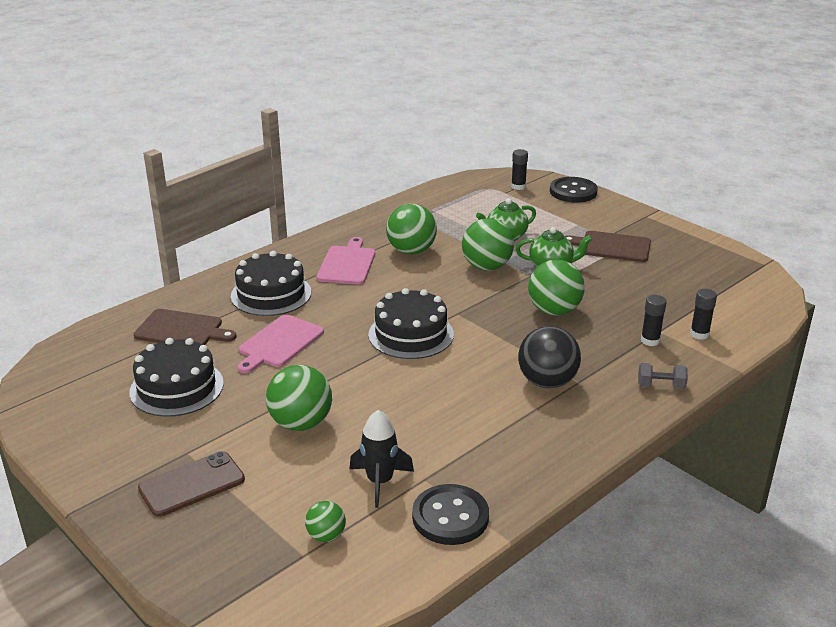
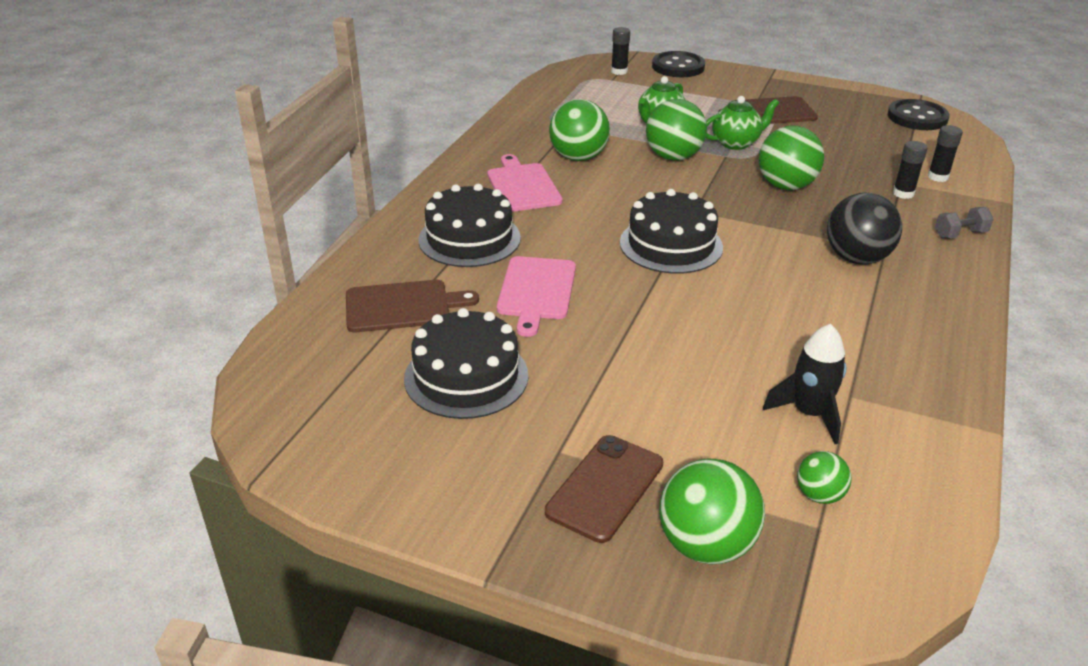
camera: 25 degrees left, 5 degrees up
green ball [266,365,332,431] -> green ball moved to [660,458,765,565]
black button [412,484,489,545] -> black button moved to [888,99,950,130]

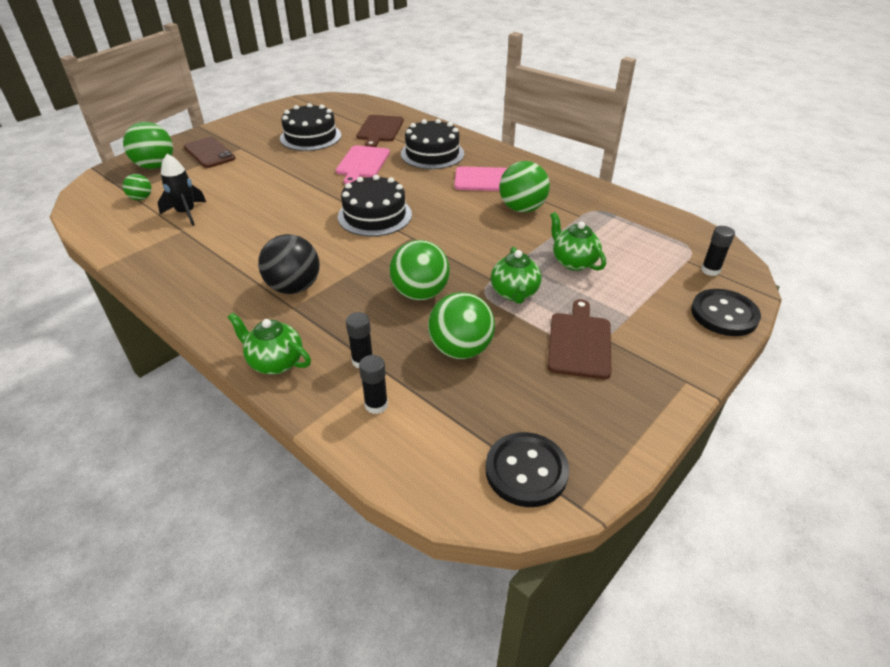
camera: 110 degrees right, 5 degrees up
pink cutting board [497,256,576,337] -> pink cutting board turned 105 degrees counterclockwise [336,145,390,185]
green ball [646,99,707,161] -> green ball moved to [428,292,495,359]
grey dumbbell [935,207,994,239] -> green teapot [227,313,311,374]

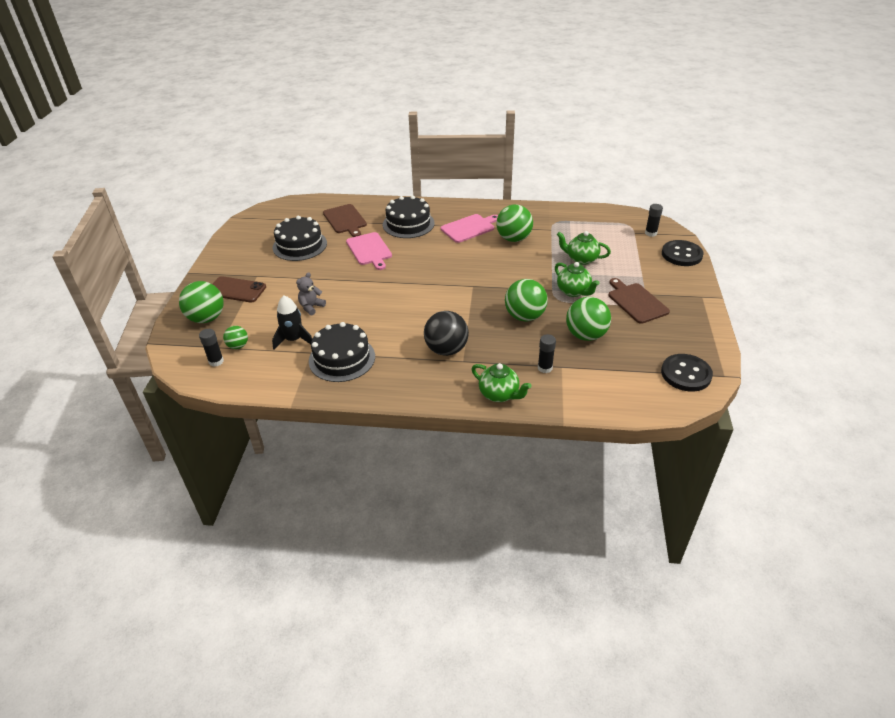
camera: 35 degrees left, 0 degrees up
green teapot [227,313,311,374] -> green teapot turned 135 degrees counterclockwise [472,363,532,402]
black cake [338,175,412,236] -> black cake moved to [309,322,375,382]
black glue stick [359,355,388,414] -> black glue stick moved to [199,329,224,367]
none -> grey teddy bear [296,272,326,315]

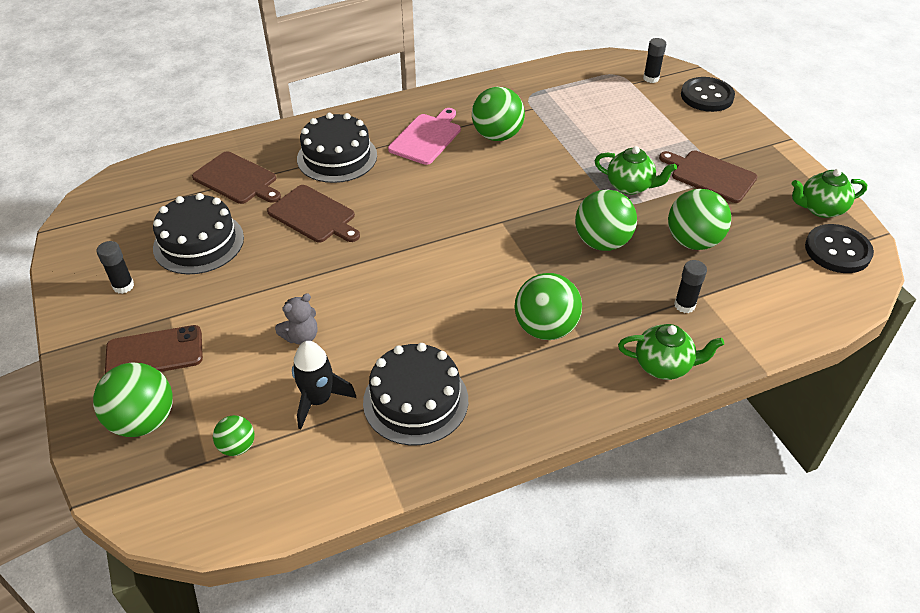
camera: 30 degrees left, 5 degrees up
black glue stick [199,329,224,367] -> black glue stick moved to [97,241,134,294]
grey teddy bear [296,272,326,315] -> grey teddy bear turned 135 degrees counterclockwise [275,293,317,345]
pink cutting board [346,232,392,270] -> brown cutting board [267,185,360,243]
black ball [424,311,469,356] -> green ball [514,273,582,340]
green teapot [557,231,611,265] -> green teapot moved to [792,169,867,218]

